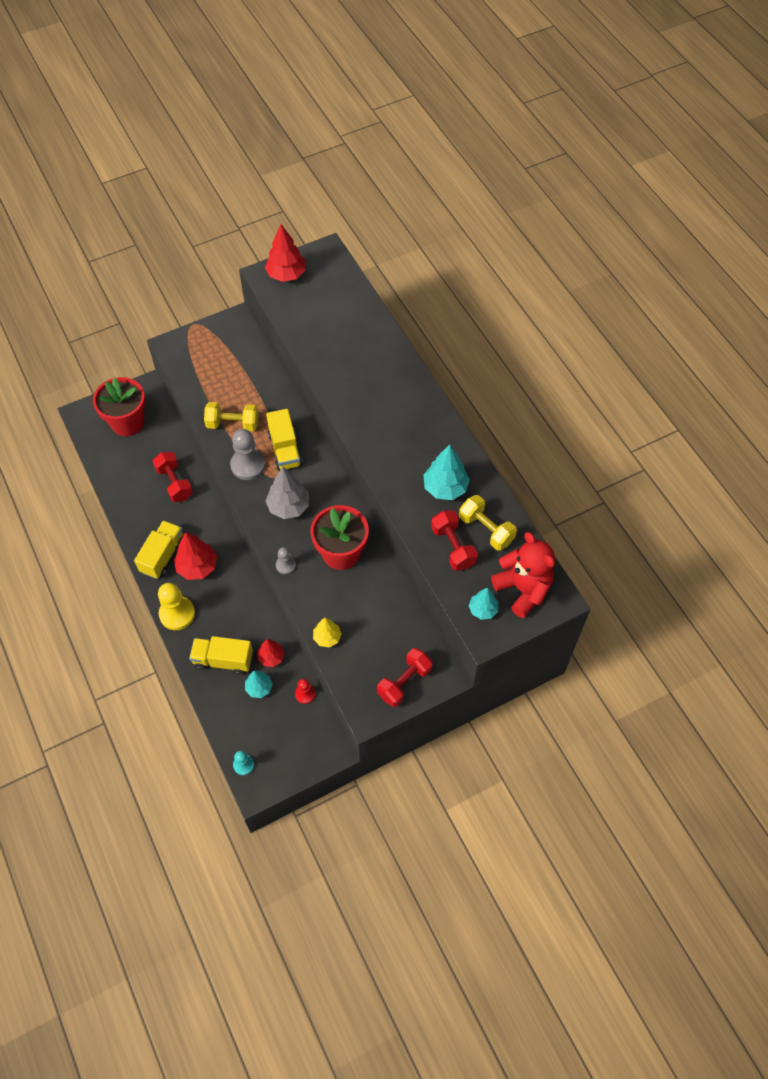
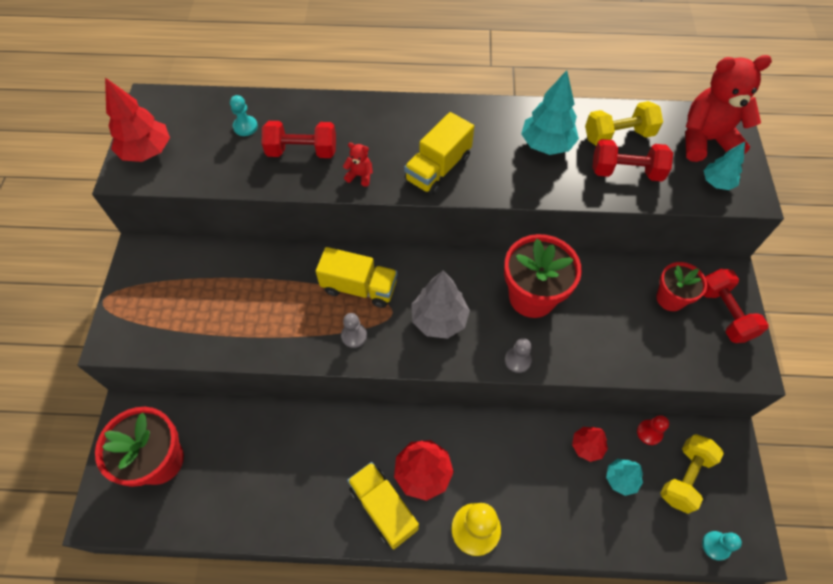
camera: 60 degrees left, 0 degrees up
red dumbbell [153,451,193,502] -> red dumbbell moved to [262,121,336,158]
yellow truck [189,636,253,675] -> yellow truck moved to [404,112,474,195]
yellow dumbbell [204,402,259,432] -> yellow dumbbell moved to [660,434,724,514]
grey pawn [230,429,266,480] -> grey pawn [341,313,367,348], size x0.55
yellow tree [313,618,342,648] -> none
none -> turquoise pawn [230,95,258,136]
none -> red teddy bear [343,143,373,187]
none -> red flower pot [656,262,707,311]

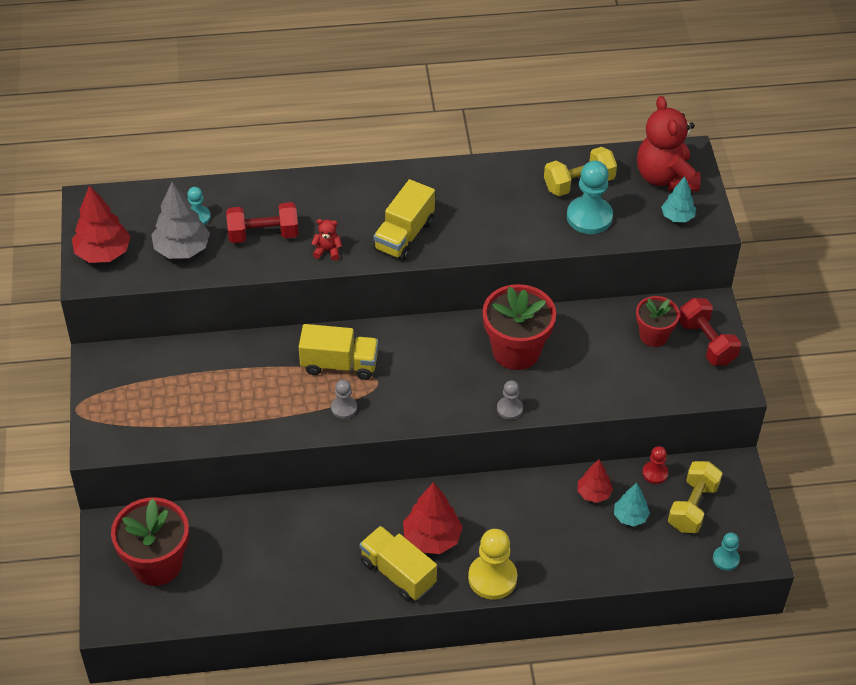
camera: 10 degrees left, 10 degrees down
grey tree [411,270,470,339] -> grey tree moved to [151,182,210,259]
turquoise tree [521,70,579,155] -> none
red dumbbell [592,139,673,181] -> turquoise pawn [567,161,613,234]
red teddy bear [685,55,772,162] -> red teddy bear turned 90 degrees counterclockwise [637,96,701,191]

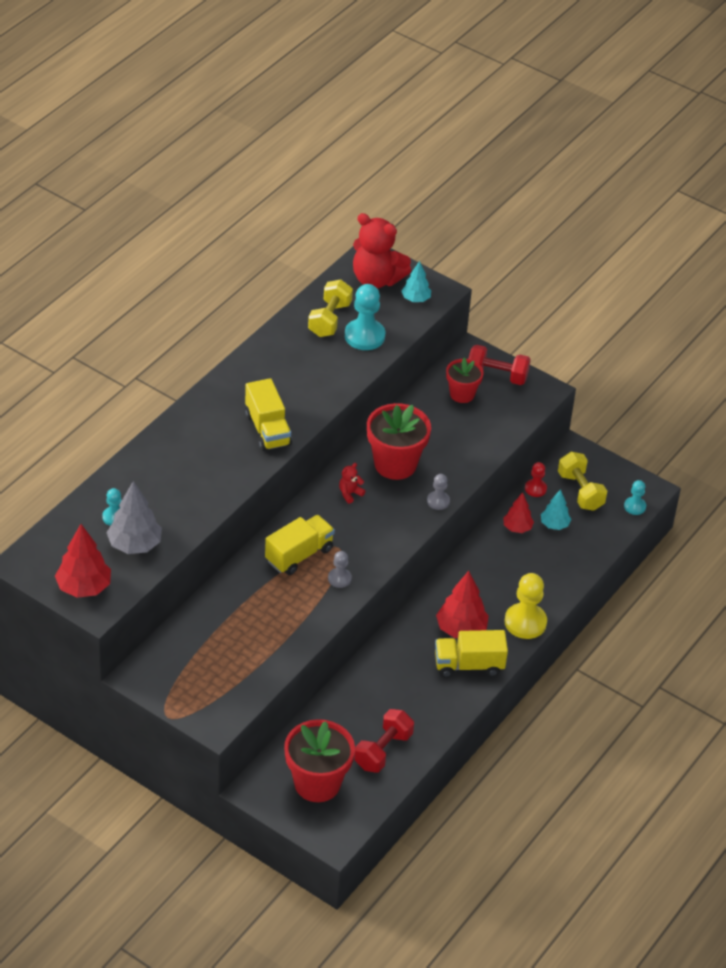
camera: 50 degrees left, 5 degrees down
red dumbbell [226,202,299,243] -> red dumbbell moved to [354,709,414,773]
red teddy bear [311,219,342,261] -> red teddy bear moved to [339,463,365,504]

